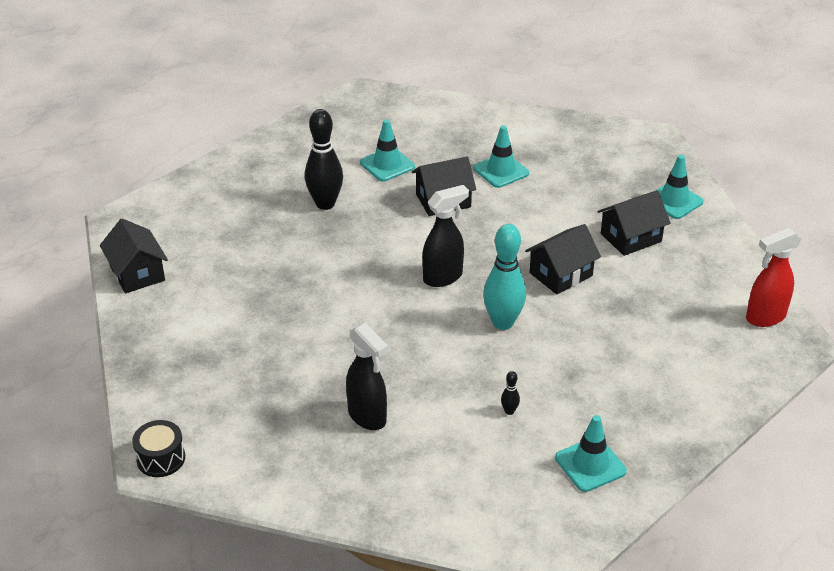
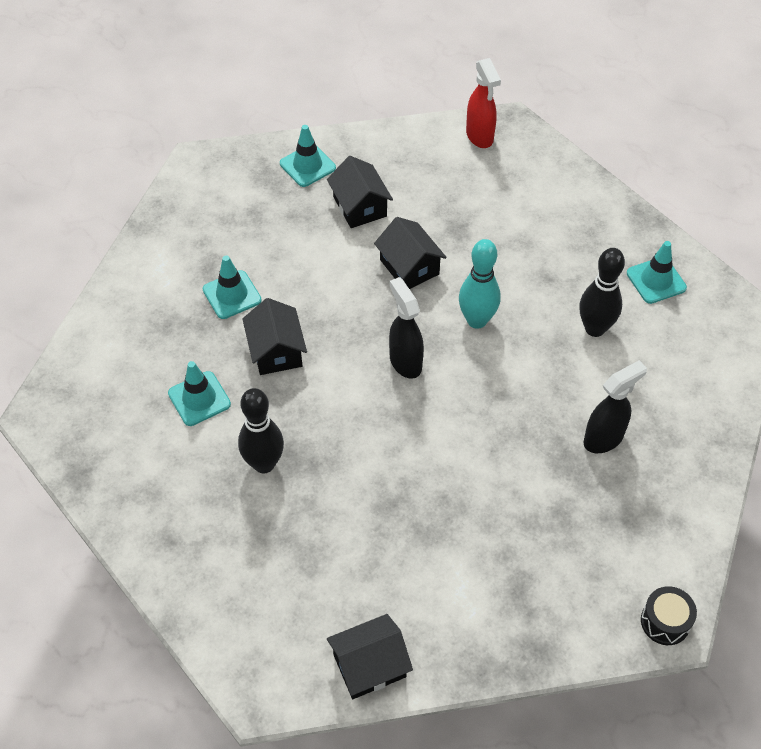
camera: 85 degrees left, 15 degrees up
black bowling pin [501,371,520,415] -> black bowling pin [579,248,625,337], size x2.42

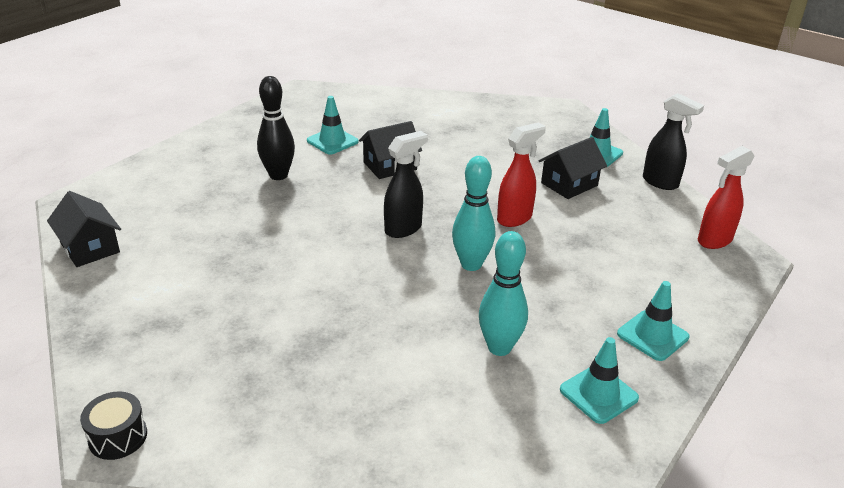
camera: 75 degrees right, 20 degrees down
turquoise traffic cone [203,255,262,319] -> turquoise traffic cone moved to [617,281,690,361]
black house [374,217,447,289] -> red spray bottle [497,122,546,227]
black bowling pin [579,248,625,337] -> turquoise bowling pin [479,231,528,356]
black spray bottle [584,360,647,453] -> black spray bottle moved to [643,93,704,190]

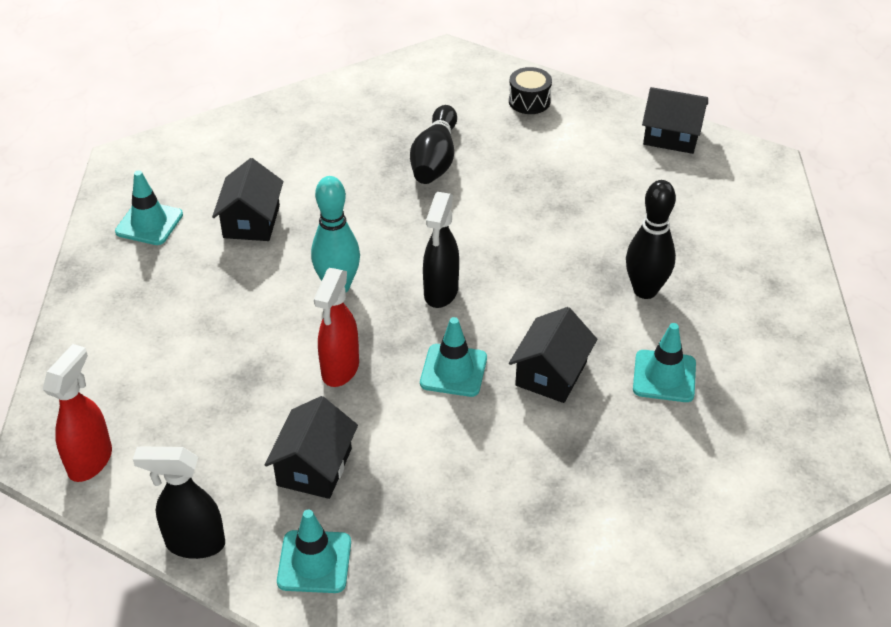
camera: 145 degrees right, 10 degrees up
black drum [80,391,147,460] -> black drum moved to [509,67,552,114]
turquoise bowling pin [479,231,528,356] -> black house [212,158,283,241]
turquoise traffic cone [617,281,690,361] -> turquoise traffic cone moved to [420,317,487,397]
none -> black bowling pin [410,105,457,184]

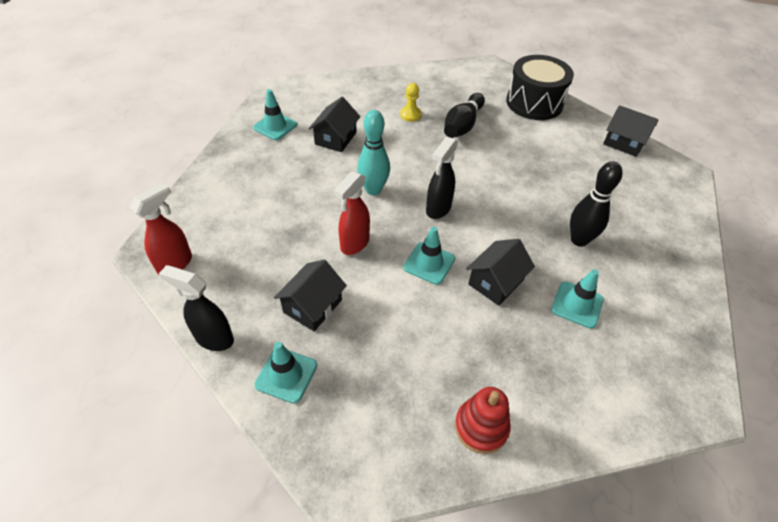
camera: 15 degrees right, 5 degrees up
black drum [509,67,552,114] -> black drum [506,55,574,120], size x2.07
none -> yellow pawn [400,83,422,122]
none -> red stacking toy [455,387,511,454]

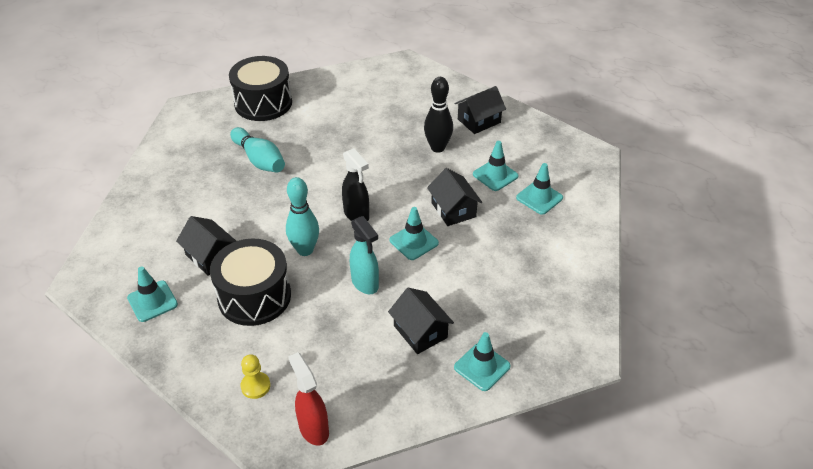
camera: 65 degrees left, 5 degrees down
black spray bottle [159,265,234,351] -> none
red spray bottle [334,171,370,255] -> turquoise spray bottle [350,216,379,294]
yellow pawn [400,83,422,122] -> yellow pawn moved to [241,354,270,399]
black bowling pin [444,93,485,138] -> turquoise bowling pin [230,127,285,173]
red stacking toy [455,387,511,454] -> none
black house [603,105,659,157] -> black house moved to [455,86,506,134]
none -> black drum [210,239,291,326]
none -> turquoise traffic cone [516,163,563,215]

